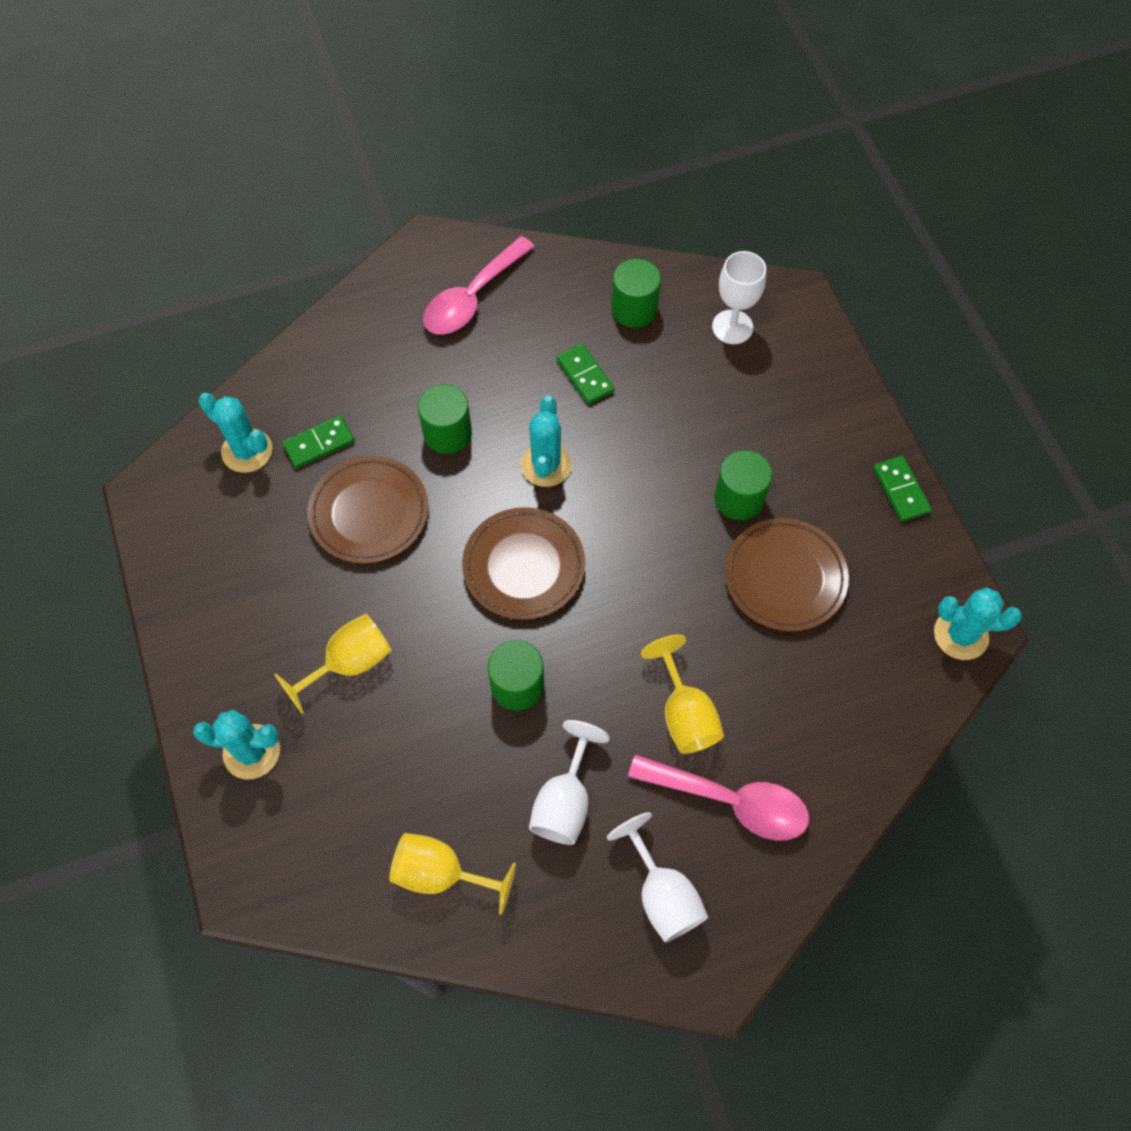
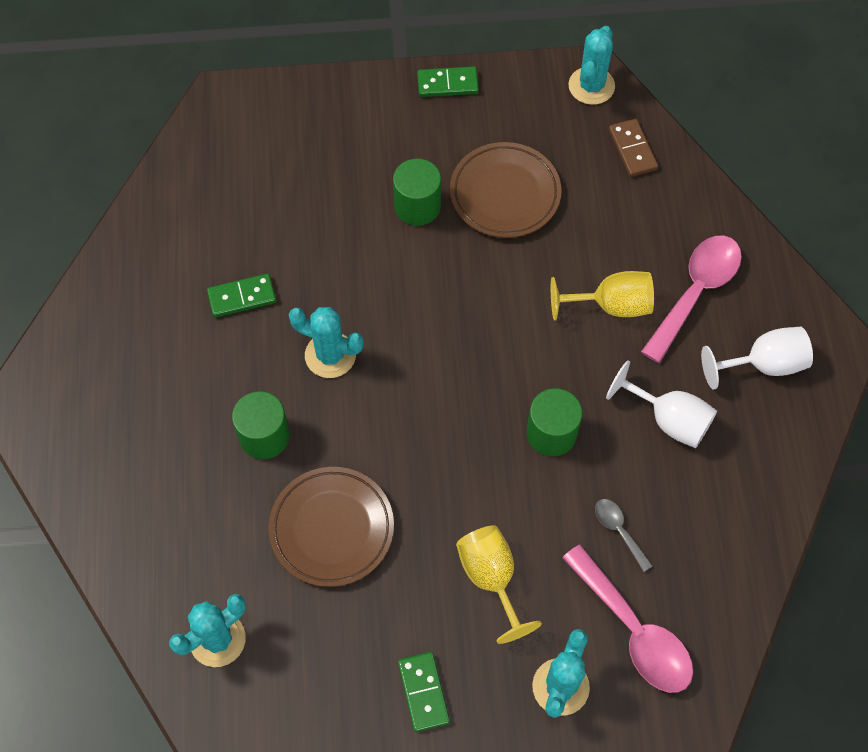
camera: 75 degrees left, 0 degrees up
green domino [282,415,355,468] -> green domino moved to [398,652,450,732]
yellow goblet [389,833,516,915] -> none
pink spoon [423,236,535,334] -> pink spoon moved to [562,544,693,693]
brown plate [462,507,585,620] -> none
green cylinder [611,259,661,328] -> none
white goblet [712,251,766,344] -> none
none -> grey spoon [595,499,653,572]
none -> brown domino [609,119,658,177]

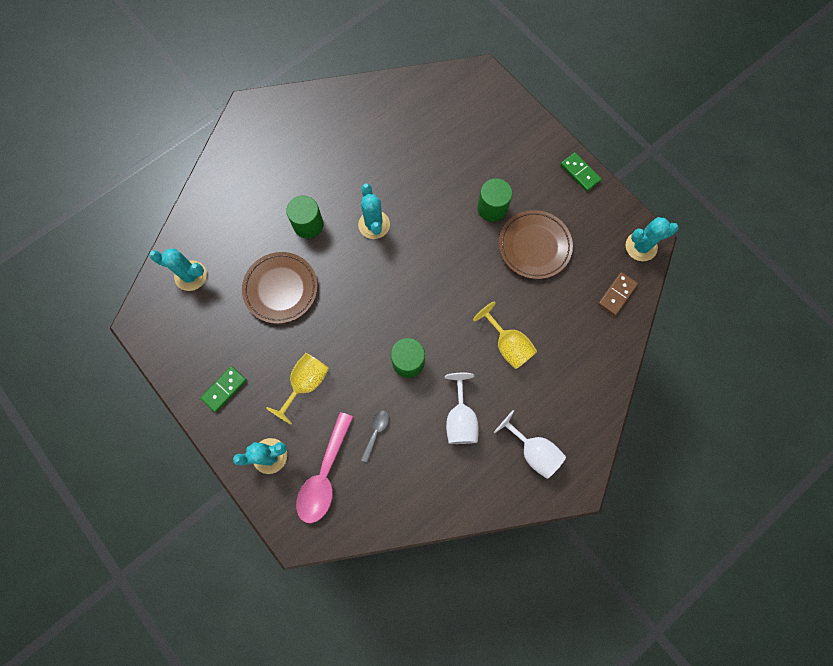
camera: 55 degrees right, 10 degrees up
green domino [207,274,276,317] -> none
pink spoon [641,236,742,363] -> none

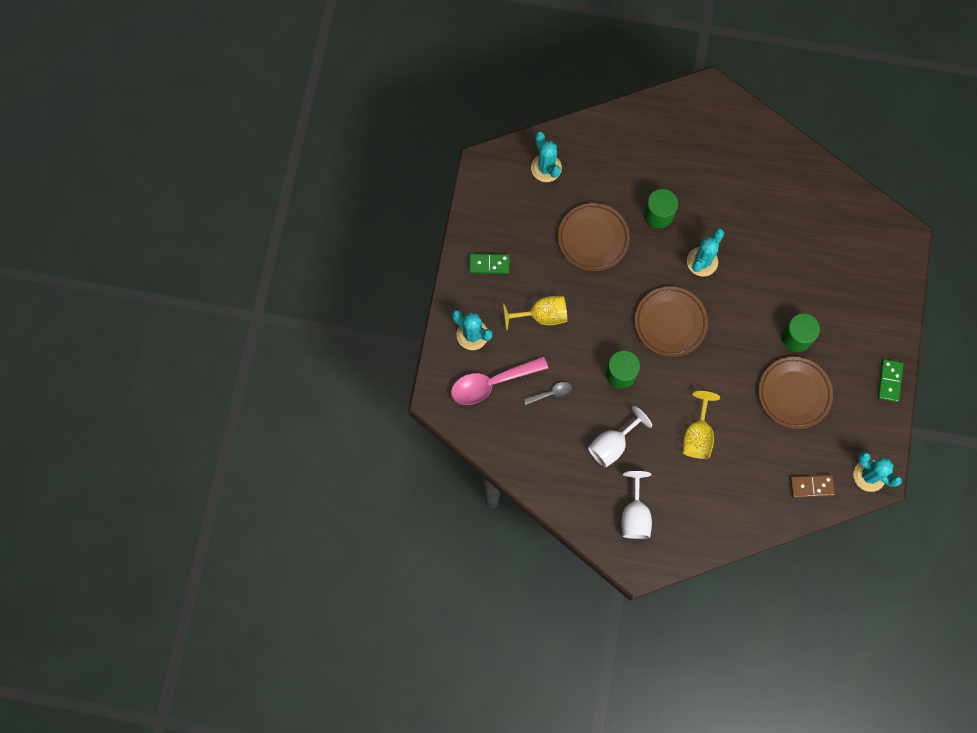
camera: 50 degrees right, 0 degrees up
none -> brown plate [635,286,708,357]

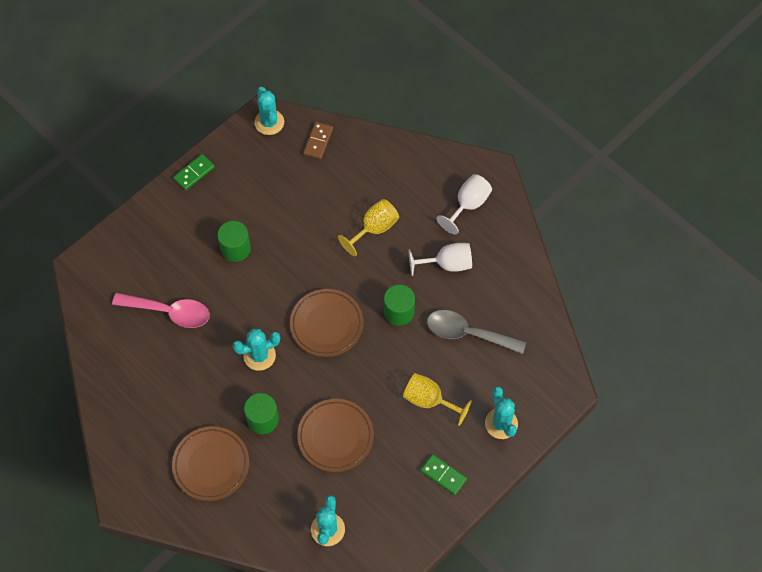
camera: 145 degrees left, 10 degrees down
pink spoon [451,356,548,405] -> pink spoon moved to [112,293,210,328]
grey spoon [524,382,572,405] -> grey spoon [427,310,526,354], size x2.04
brown plate [759,357,833,429] -> brown plate moved to [172,426,249,501]
brown domino [790,475,835,498] -> brown domino turned 75 degrees clockwise [303,122,333,159]

